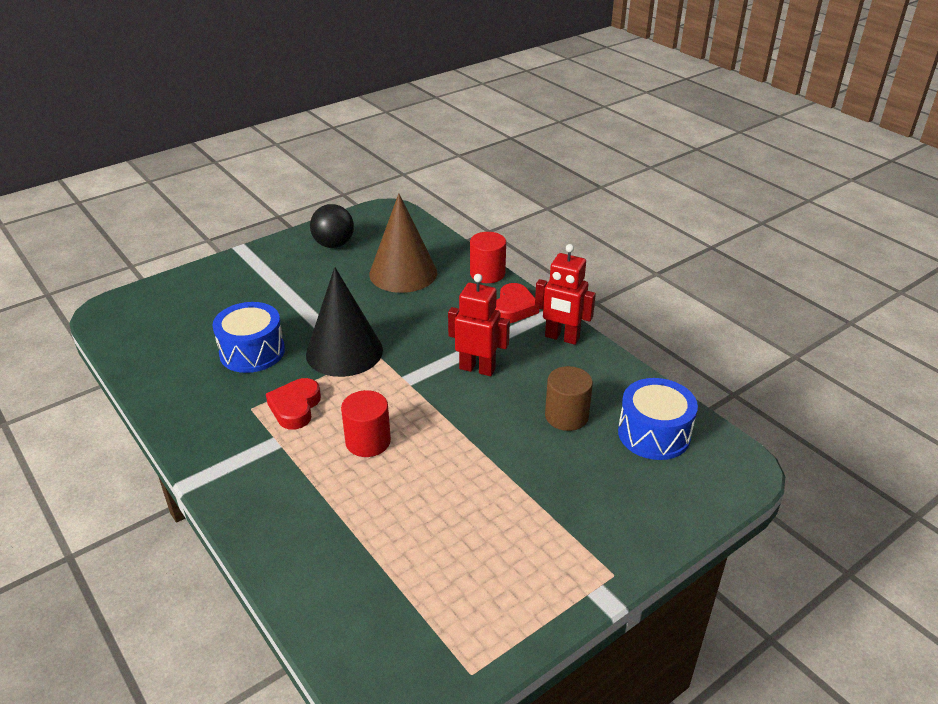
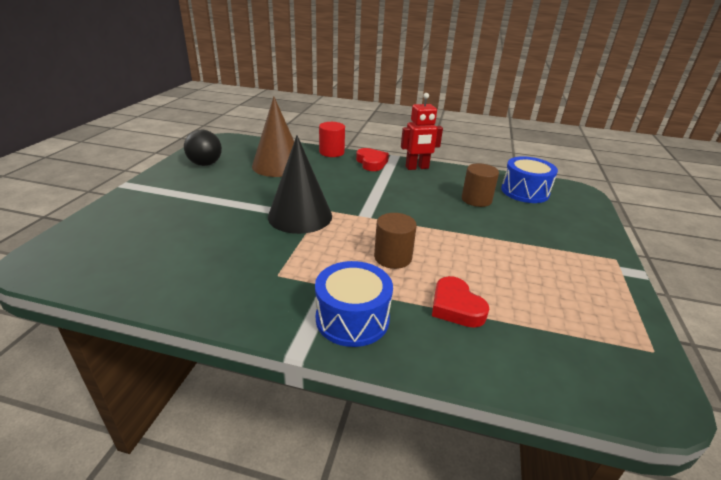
camera: 40 degrees left, 5 degrees down
blue drum [213,302,285,373] -> blue drum moved to [315,261,393,347]
red heart [266,378,321,430] -> red heart moved to [432,276,489,328]
red cylinder [341,390,391,457] -> brown cylinder [374,213,417,269]
red robot [448,274,510,376] -> none

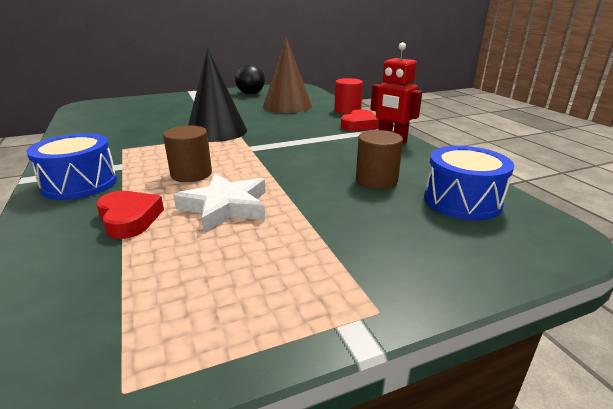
camera: 55 degrees right, 5 degrees down
red heart [432,276,489,328] -> red heart turned 120 degrees clockwise [96,191,164,239]
none -> white star [173,173,266,233]

